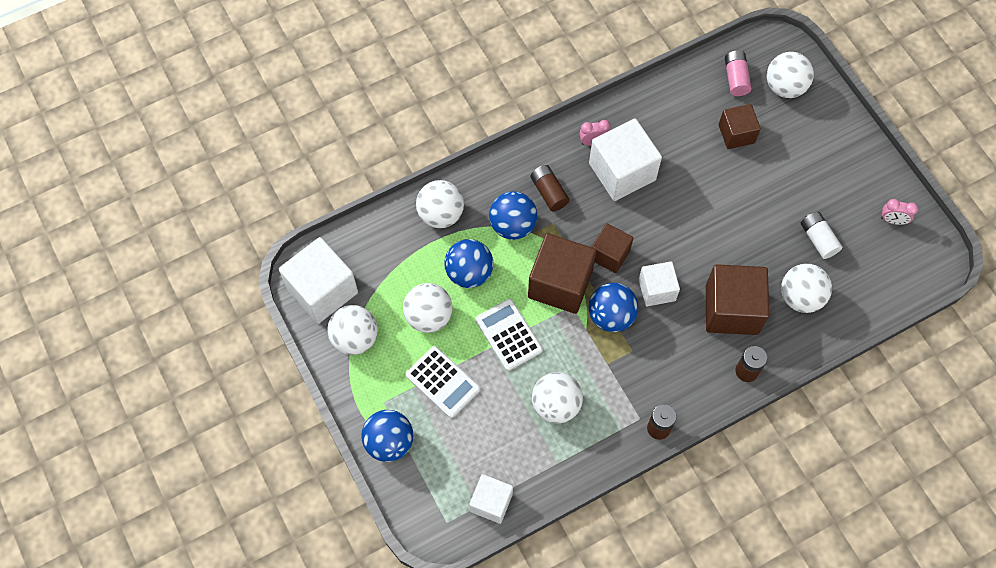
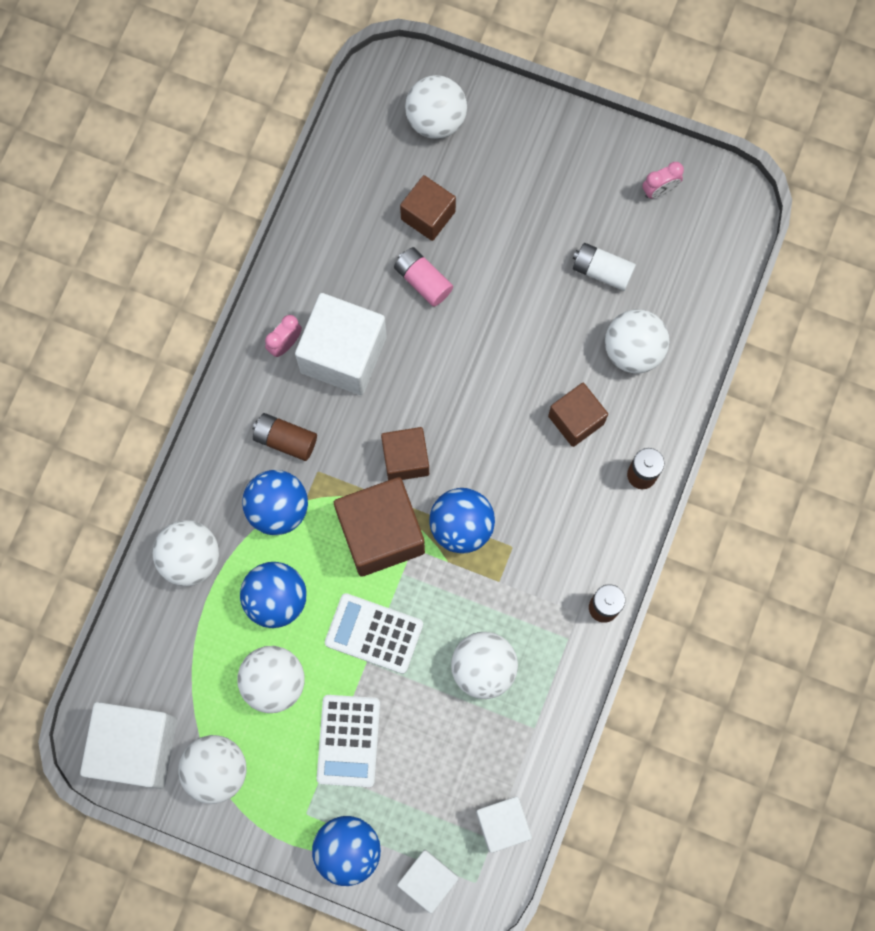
camera: 40 degrees left, 10 degrees up
white calculator [406,346,480,418] -> white calculator turned 90 degrees clockwise [317,695,380,787]
white cube [639,261,680,306] -> white cube moved to [397,850,459,913]
brown cube [706,264,769,335] -> brown cube [548,383,608,447], size x0.60
pink battery [725,50,752,96] -> pink battery moved to [394,247,453,307]

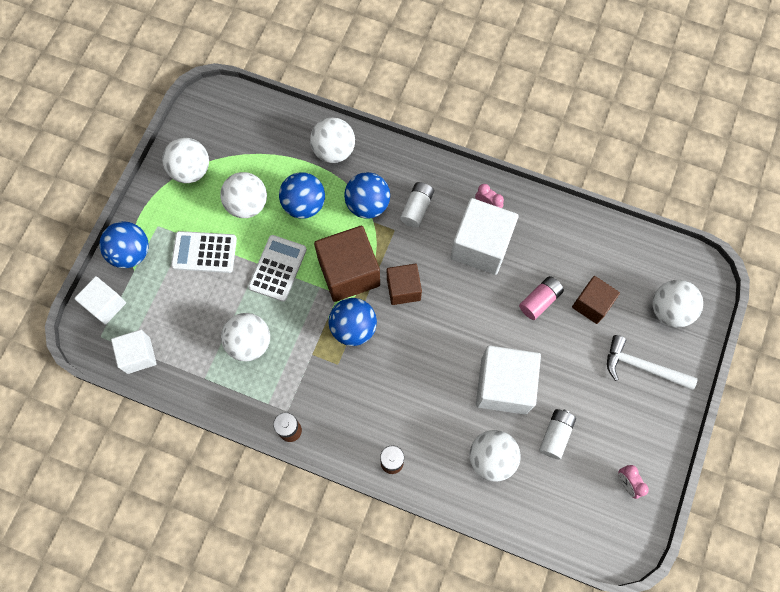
camera: 90 degrees right, 5 degrees down
white cube [80,702,177,789] -> white cube moved to [476,345,541,415]
brown battery [253,413,317,461] -> white battery [400,182,434,228]
brown cube [548,383,608,447] -> none
none -> white hammer [607,335,697,390]

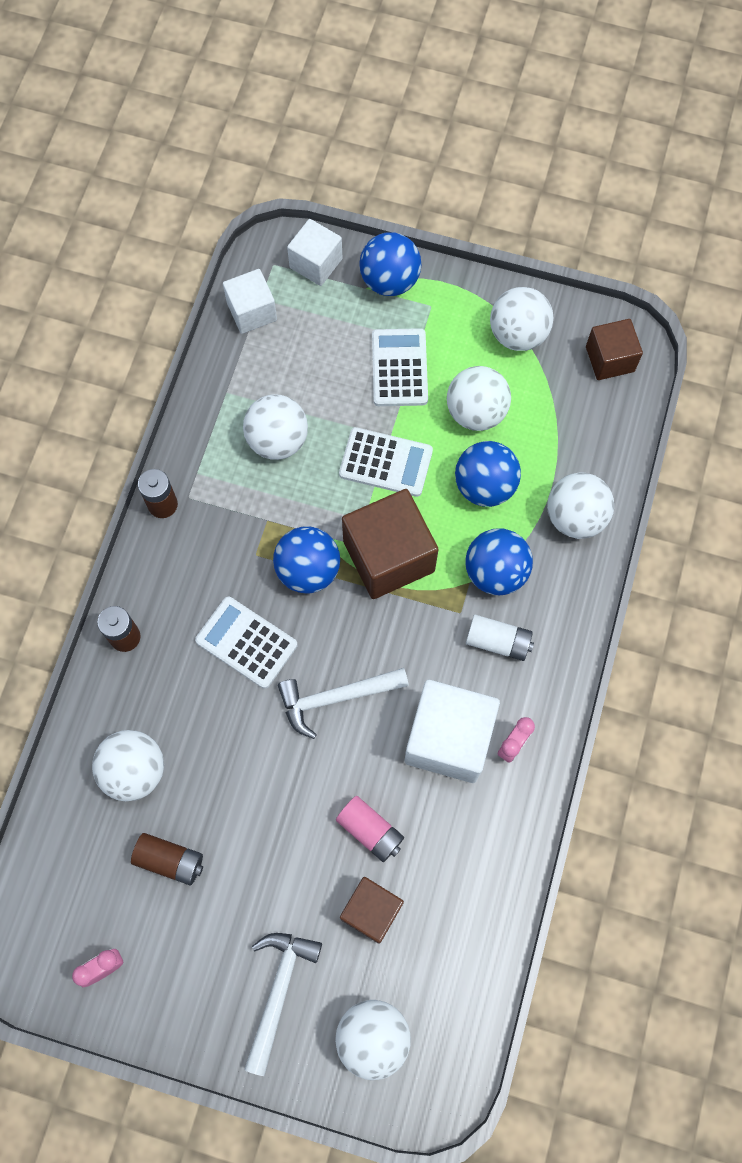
camera: 85 degrees right, 0 degrees up
brown cube [387,264,422,305] -> brown cube moved to [586,319,643,380]
white cube [476,345,541,415] -> none
white battery [539,409,576,460] -> brown battery [131,833,203,885]
none -> white calculator [195,597,298,689]
none -> white hammer [278,668,409,739]

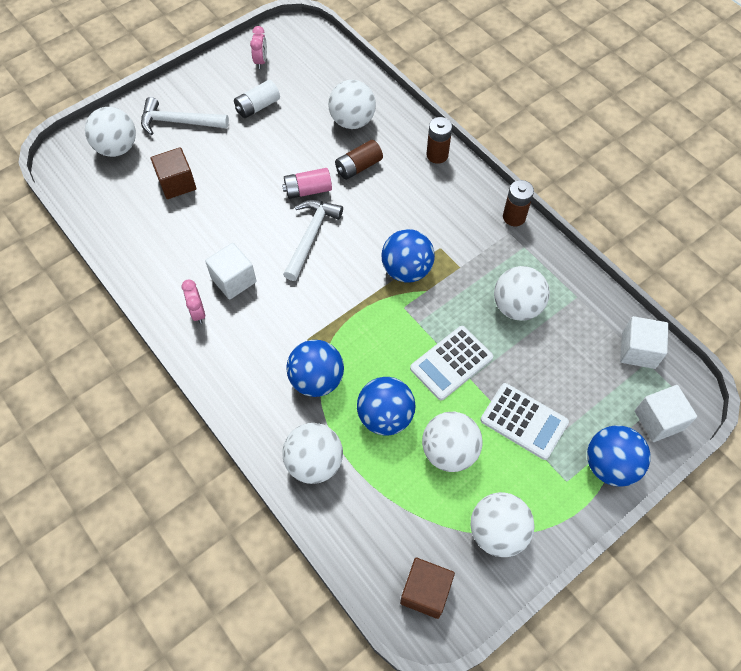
camera: 125 degrees right, 10 degrees down
brown battery [131,833,203,885] -> brown battery moved to [335,140,383,180]
white calculator [195,597,298,689] -> none
white hammer [244,933,322,1076] -> white hammer turned 135 degrees clockwise [141,97,229,135]
pink battery [336,796,404,862] -> pink battery moved to [282,168,332,199]
brown cube [342,489,439,599] -> none
white cube [405,680,500,783] -> white cube [205,243,257,300], size x0.60
white battery [466,615,534,661] -> white battery moved to [234,80,280,118]

